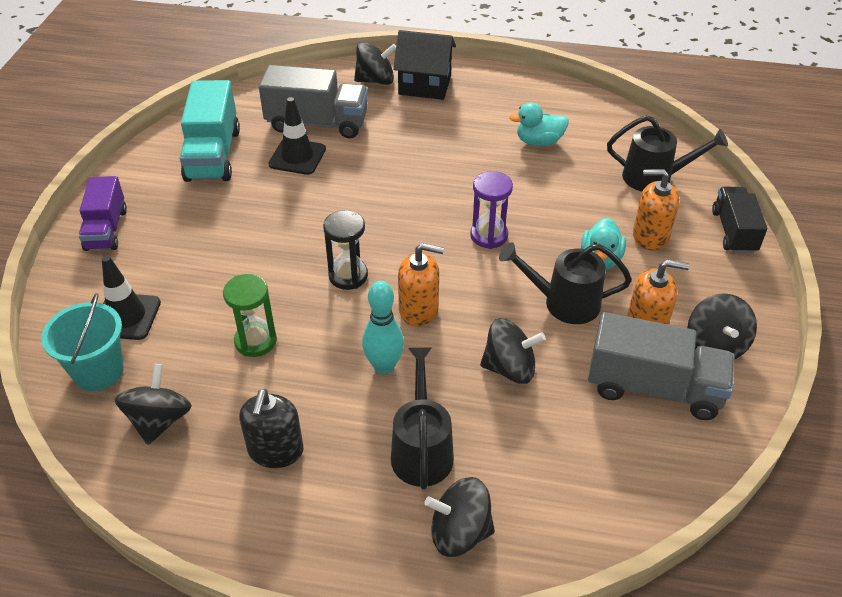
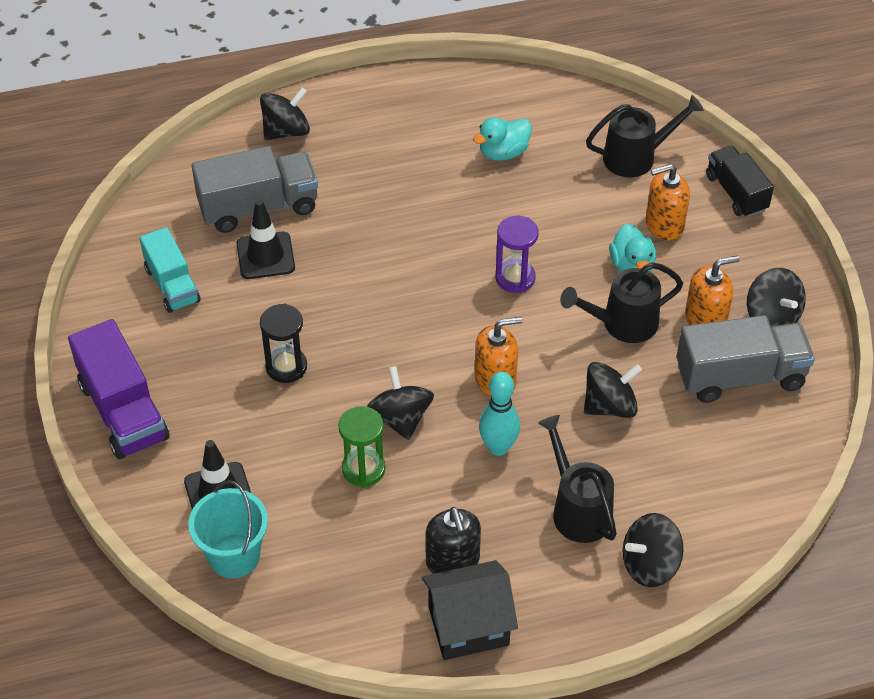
camera: 25 degrees left, 5 degrees up
purple truck [79,176,127,251] -> purple truck [68,319,170,459], size x1.52
black spinning top [114,364,192,445] -> black spinning top moved to [367,366,434,440]
turquoise truck [180,80,240,182] -> turquoise truck [139,227,201,313], size x0.66
black hourglass [323,210,368,290] -> black hourglass moved to [260,303,307,383]
black house [393,30,456,100] -> black house moved to [422,560,518,660]

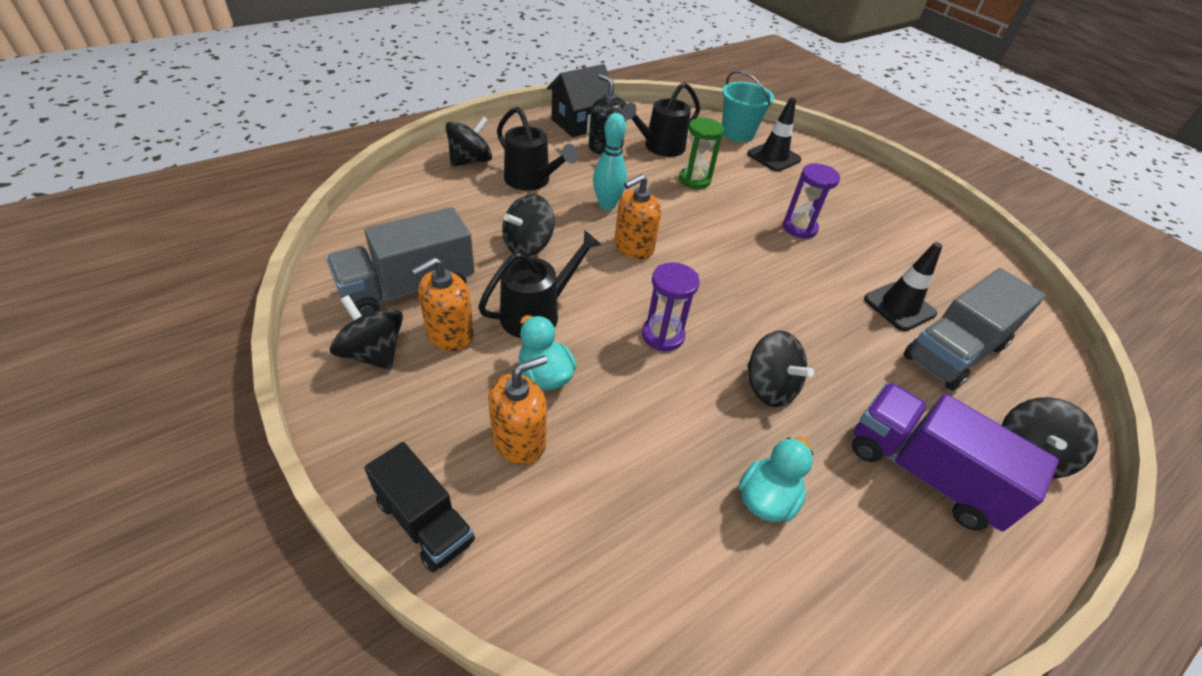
camera: 155 degrees right, 5 degrees down
purple truck [68,319,170,459] -> purple truck moved to [852,382,1059,531]
turquoise truck [139,227,201,313] -> none
black hourglass [260,303,307,383] -> purple hourglass [783,163,840,239]
black spinning top [367,366,434,440] -> black spinning top moved to [747,331,814,407]
black watering can [586,95,704,177] -> black watering can moved to [621,82,700,157]

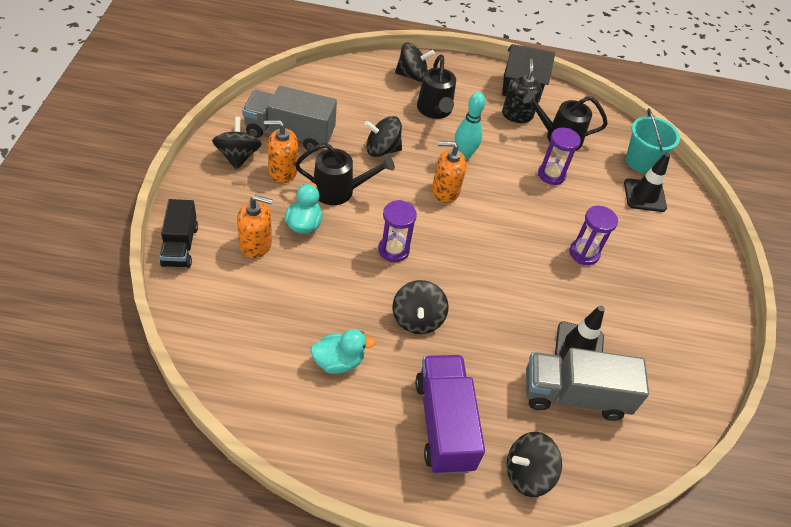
camera: 40 degrees right, 5 degrees up
green hourglass [679,117,724,189] -> purple hourglass [538,128,581,185]

